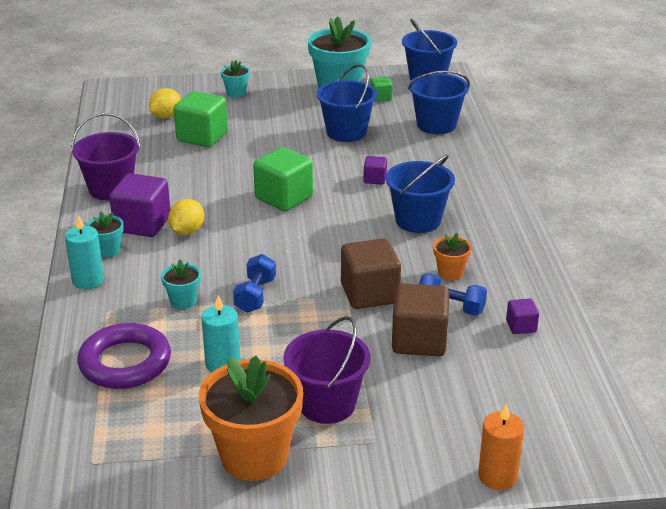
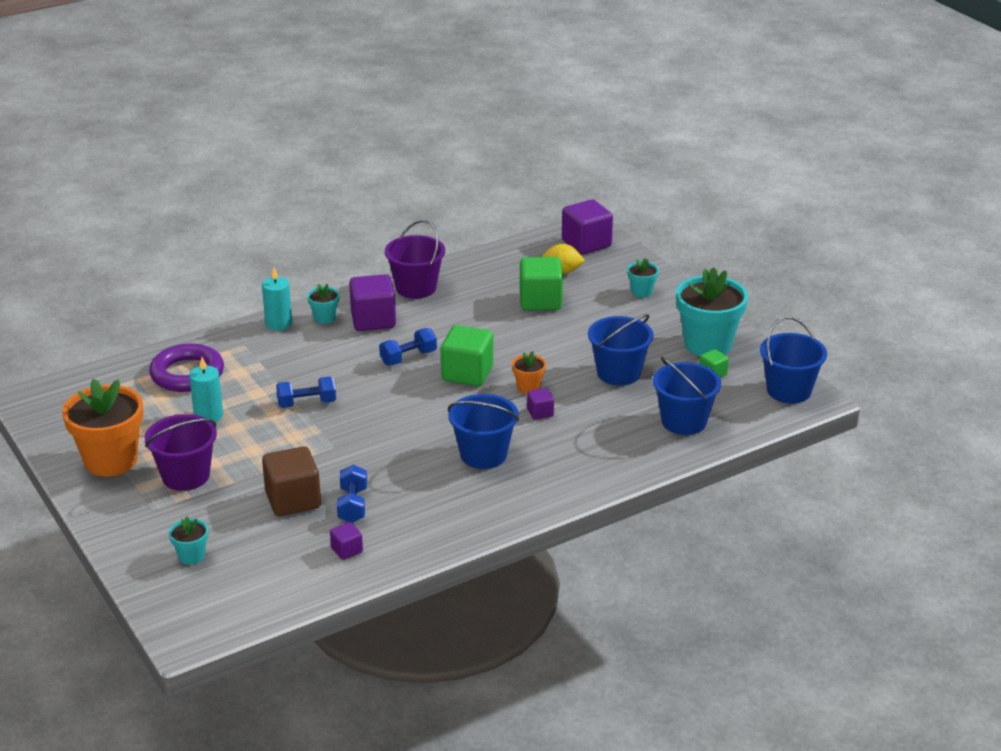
camera: 65 degrees right, 0 degrees up
turquoise flower pot [161,260,201,309] -> turquoise flower pot moved to [169,516,208,565]
yellow lemon [168,199,204,235] -> none
brown cube [341,238,401,309] -> none
orange flower pot [433,233,472,280] -> orange flower pot moved to [512,351,546,394]
orange candle [478,403,524,490] -> none
none -> blue dumbbell [379,328,437,365]
none -> purple cube [562,199,613,255]

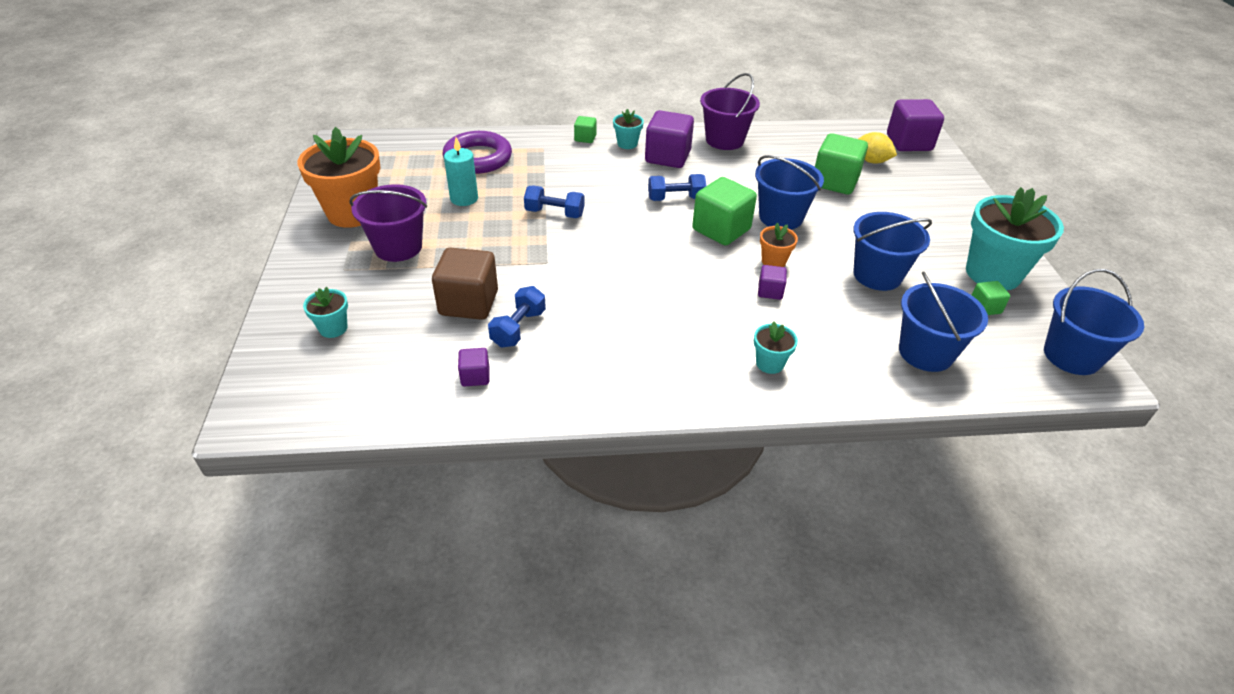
camera: 25 degrees right, 10 degrees up
turquoise candle [262,268,292,331] -> green cube [574,116,597,143]
blue bucket [448,394,519,469] -> blue bucket moved to [755,155,824,230]
turquoise flower pot [627,258,659,298] -> turquoise flower pot moved to [754,321,798,374]

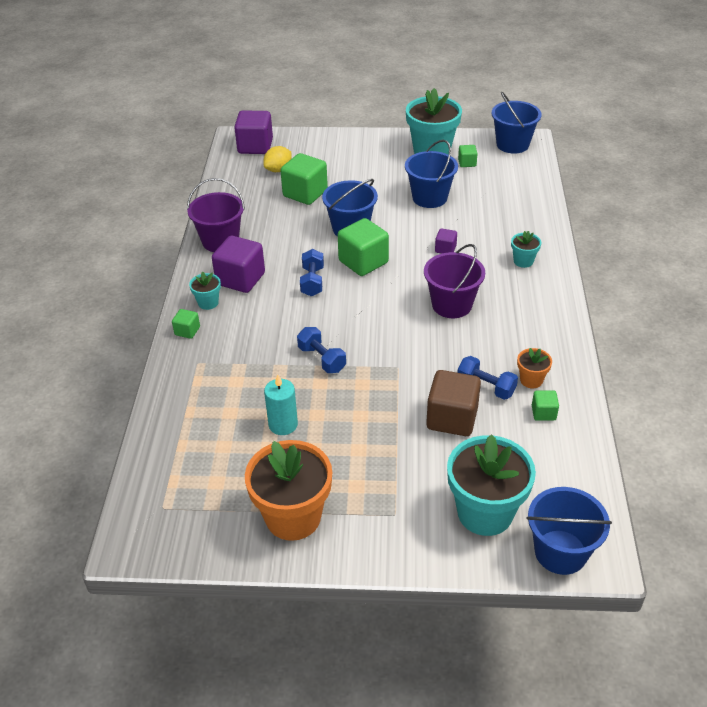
camera: 80 degrees left, 0 degrees up
turquoise flower pot [303,287,348,338] -> turquoise flower pot [447,434,536,536], size x2.15
purple bucket [349,184,427,262] -> purple bucket moved to [424,244,485,318]
purple ring [443,131,512,174] -> none
purple cube [458,348,489,386] -> green cube [532,390,559,421]
blue dumbbell [524,185,585,218] -> blue dumbbell turned 60 degrees counterclockwise [297,327,346,373]
orange flower pot [760,223,798,267] -> orange flower pot moved to [517,348,552,388]
blue bucket [899,271,988,372] -> blue bucket moved to [526,487,612,575]

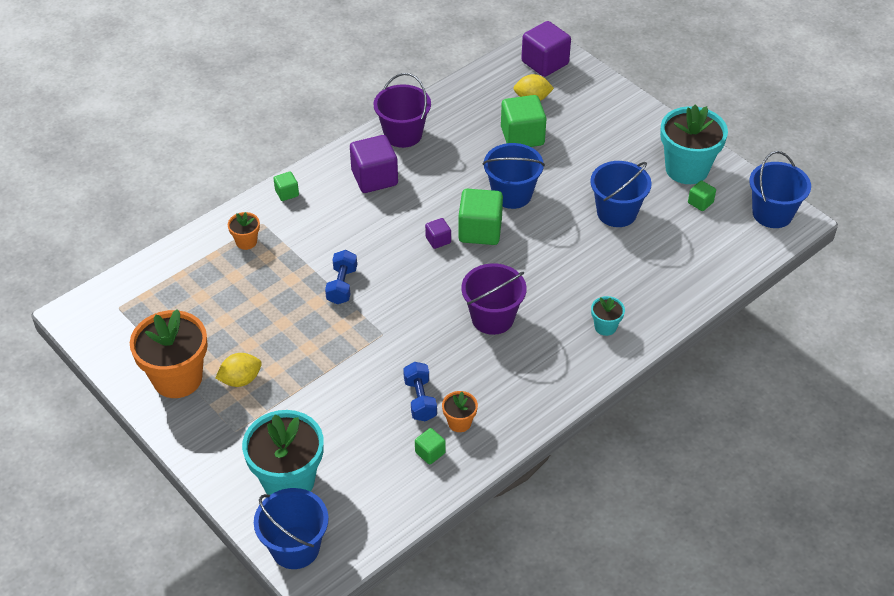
camera: 45 degrees right, 5 degrees up
turquoise flower pot [189,272,221,310] -> none
turquoise candle [264,374,298,435] -> none
blue dumbbell [300,249,324,297] -> none
brown cube [426,370,481,436] -> none
purple cube [435,228,457,254] -> purple cube moved to [425,218,451,249]
none -> yellow lemon [215,353,262,387]
none -> orange flower pot [228,212,260,250]

